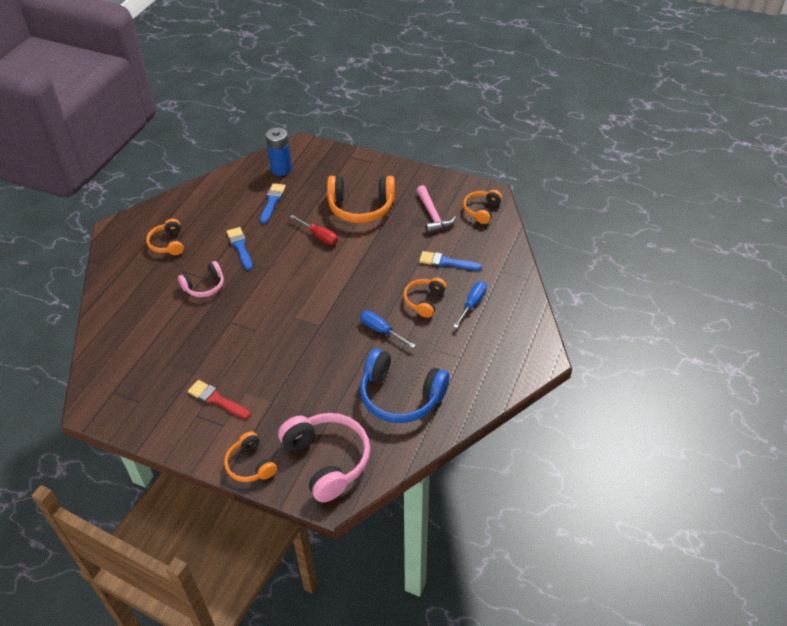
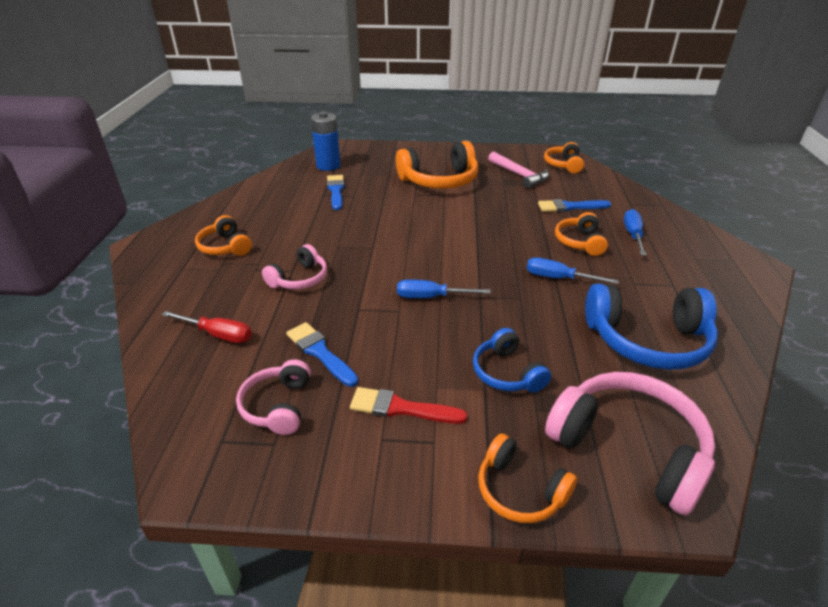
camera: 20 degrees left, 10 degrees down
blue brush [227,227,253,270] -> blue brush moved to [286,322,358,387]
red screwdriver [290,215,338,245] -> red screwdriver moved to [162,311,252,343]
none -> pink headphones [236,359,311,435]
none -> blue screwdriver [397,279,490,298]
none -> blue headphones [473,328,551,392]

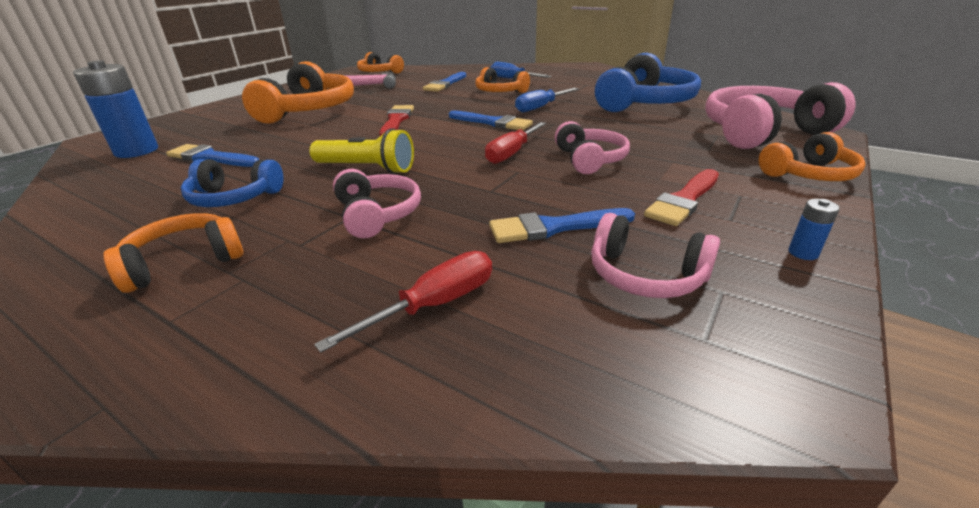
camera: 60 degrees left, 5 degrees down
orange headphones [195,215,252,256] -> orange headphones turned 150 degrees clockwise [104,213,243,293]
blue screwdriver [397,279,490,298] -> red screwdriver [485,122,546,164]
blue headphones [473,328,551,392] -> blue headphones moved to [181,159,284,207]
none -> yellow flashlight [309,128,414,174]
none -> red brush [379,105,414,136]
none -> blue brush [449,110,533,130]
none -> pink headphones [555,121,630,174]
none -> blue battery [788,199,840,260]

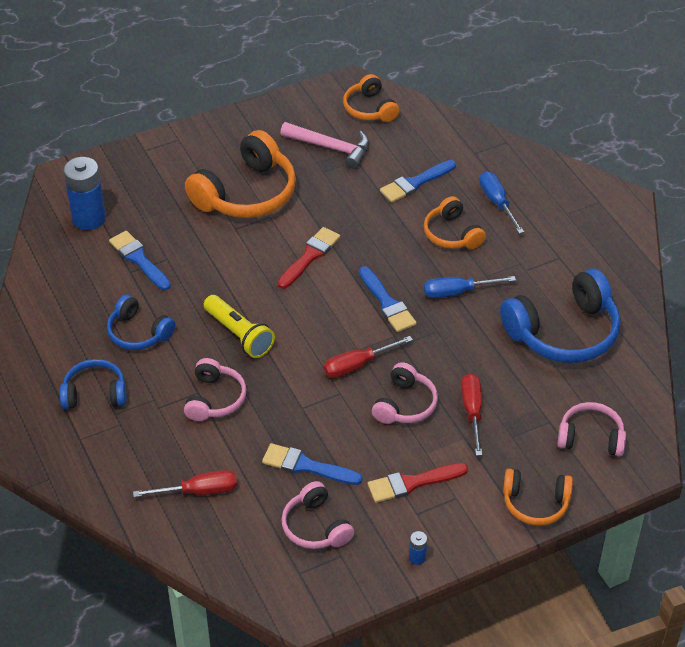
camera: 30 degrees right, 15 degrees up
orange headphones [104,213,243,293] -> blue headphones [60,359,127,409]
pink headphones [705,82,855,149] -> pink headphones [557,402,626,456], size x0.57
none -> red screwdriver [461,373,482,456]

